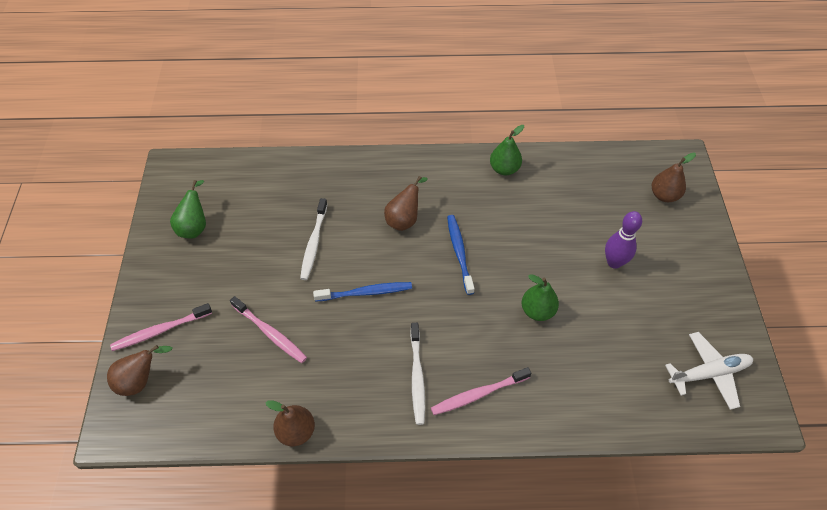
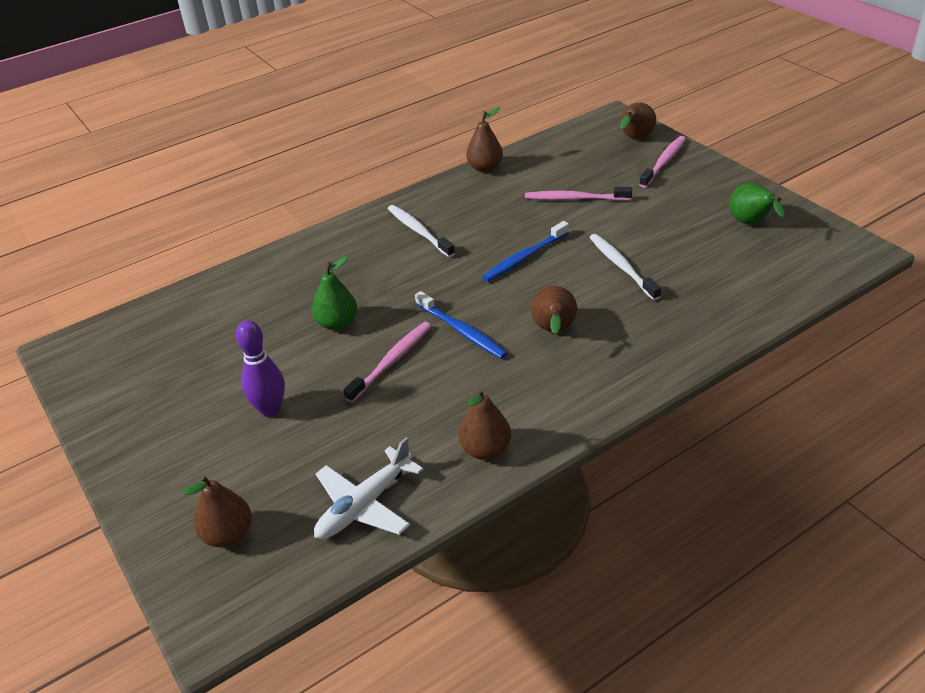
camera: 150 degrees right, 15 degrees down
pink toothbrush [431,367,531,415] -> pink toothbrush moved to [343,322,431,403]
green pear [490,125,524,175] -> brown pear [458,388,511,460]
white plane [665,332,753,410] -> white plane moved to [314,437,423,539]

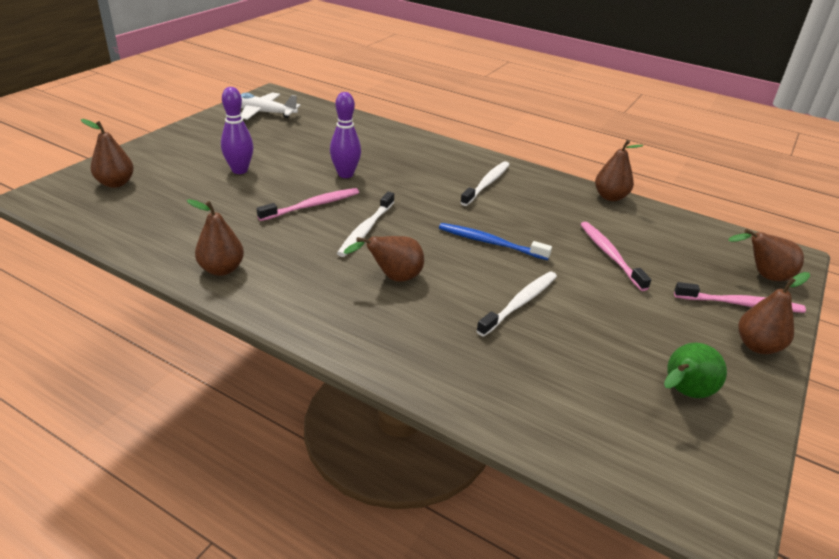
camera: 60 degrees right, 5 degrees down
green pear [312,256,357,330] -> purple bowling pin [330,92,361,178]
white plane [314,437,423,539] -> white plane moved to [241,92,301,120]
pink toothbrush [343,322,431,403] -> pink toothbrush turned 45 degrees counterclockwise [256,188,359,221]
blue toothbrush [415,291,507,359] -> white toothbrush [337,192,394,257]
none -> brown pear [738,272,810,354]

